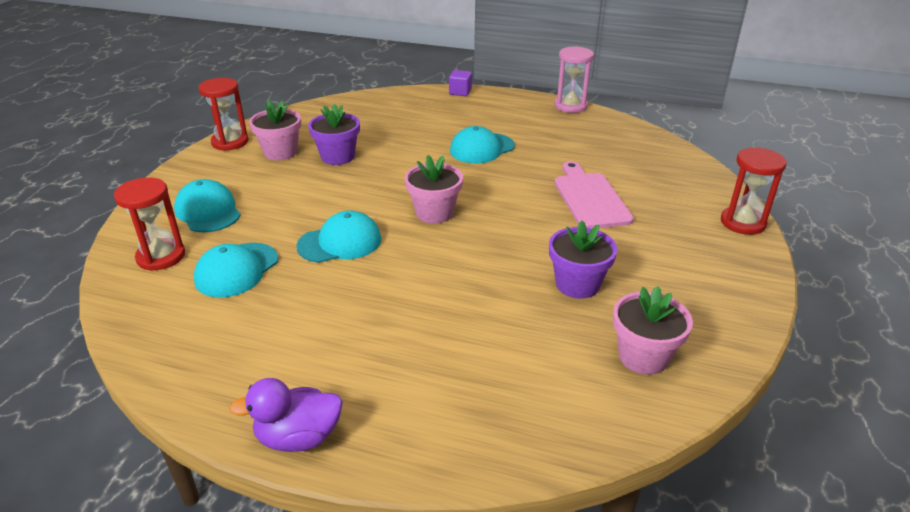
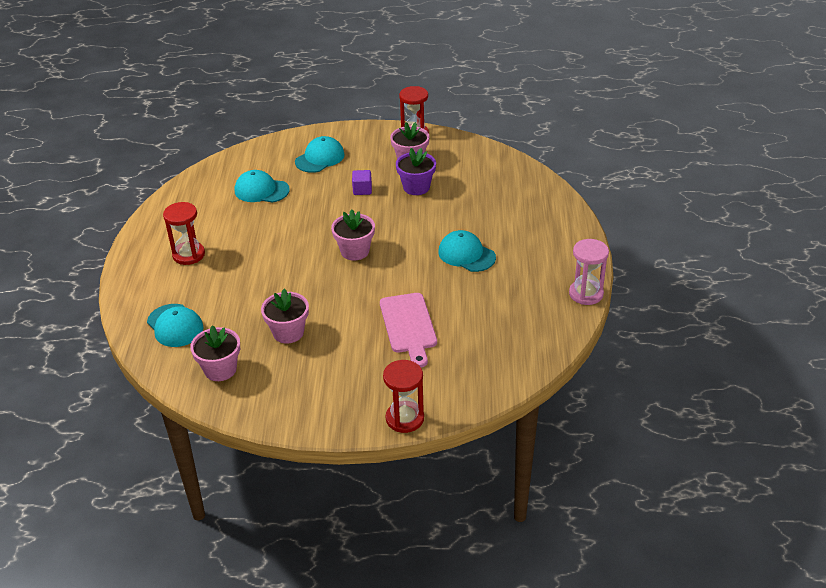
camera: 75 degrees right, 5 degrees up
red hourglass [114,177,185,271] -> red hourglass moved to [163,202,205,265]
purple duck [229,378,343,452] -> none
turquoise cap [296,211,382,263] -> turquoise cap moved to [147,304,204,347]
purple cube [449,70,472,96] -> purple cube moved to [352,170,372,195]
purple flower pot [549,220,618,299] -> pink flower pot [261,289,309,344]
pink cutting board [554,161,634,228] -> pink cutting board turned 105 degrees clockwise [380,293,437,368]

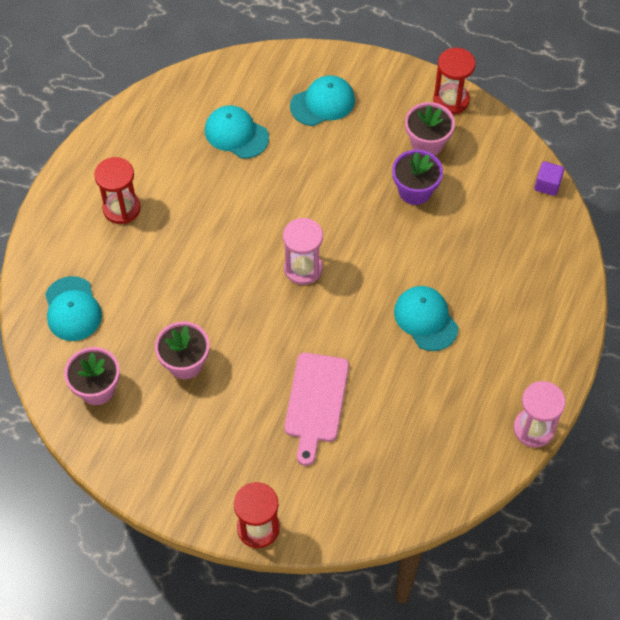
camera: 20 degrees right, 20 degrees up
pink flower pot [331,209,375,261] -> pink hourglass [283,218,323,285]
purple cube [352,170,372,195] -> purple cube moved to [534,161,564,196]

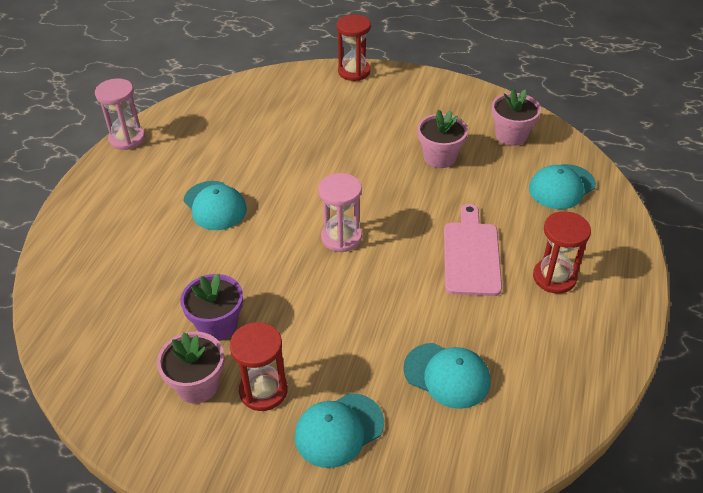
camera: 175 degrees right, 15 degrees down
turquoise cap [45,276,102,341] -> turquoise cap turned 105 degrees counterclockwise [529,164,596,209]
pink cutting board [284,353,349,466] -> pink cutting board moved to [444,204,502,296]
red hourglass [433,48,475,115] -> red hourglass moved to [230,322,288,411]
purple cube [534,161,564,196] -> none

